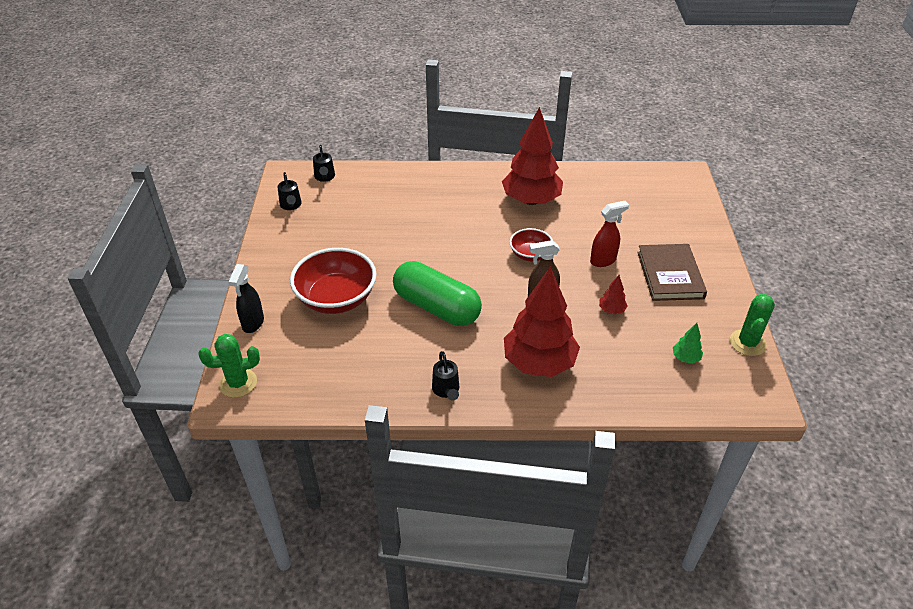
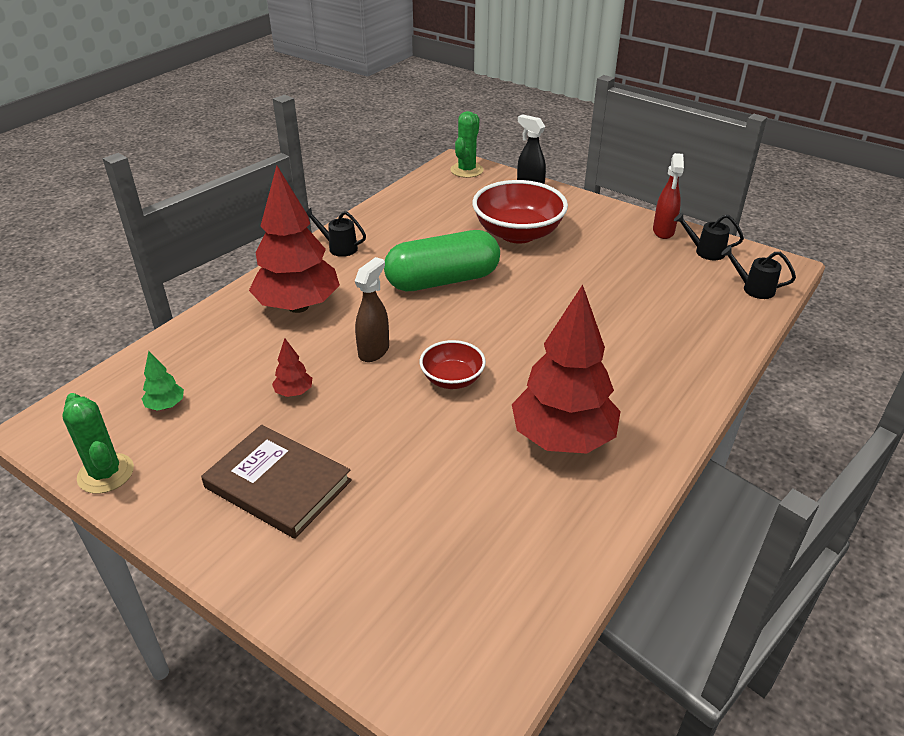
camera: 125 degrees right, 5 degrees down
red spray bottle [590,201,629,267] -> red spray bottle moved to [653,153,684,239]

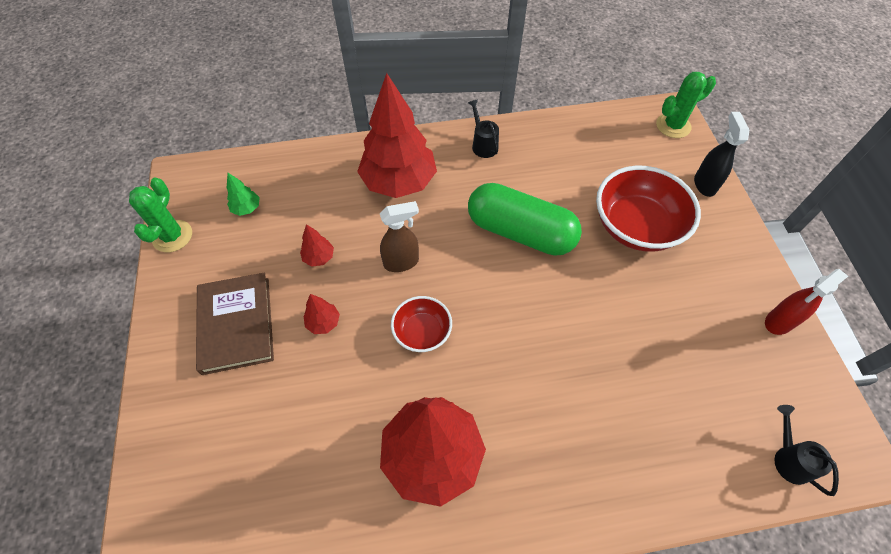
camera: 45 degrees right, 20 degrees up
black watering can [674,212,744,260] -> none
none -> red tree [304,294,340,334]

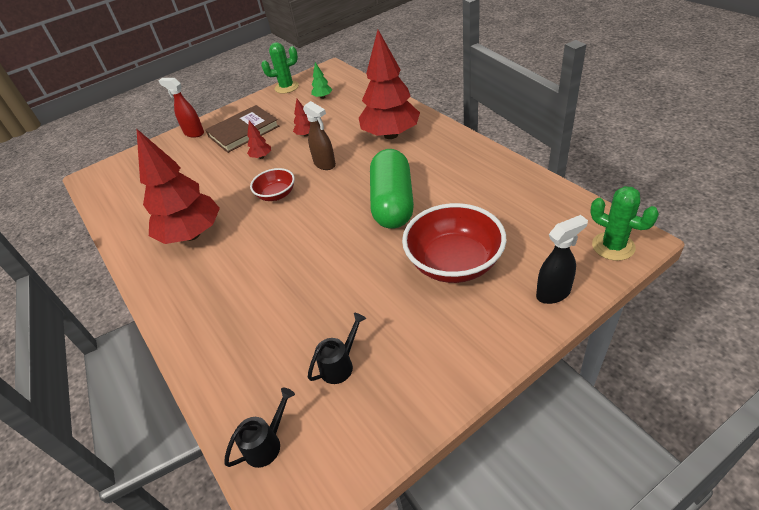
camera: 70 degrees right, 15 degrees down
black watering can [468,99,499,158] -> black watering can moved to [308,313,366,384]
red spray bottle [765,269,848,335] -> red spray bottle moved to [158,78,204,138]

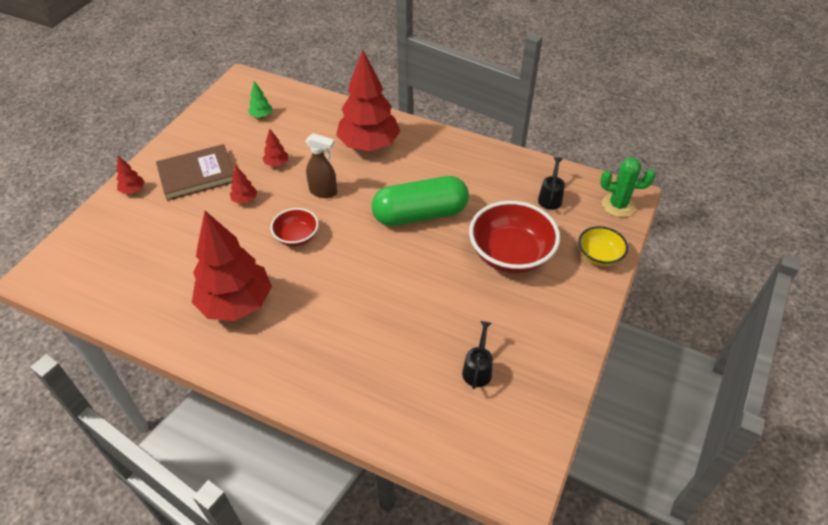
camera: 35 degrees left, 5 degrees up
red spray bottle [158,78,204,138] -> red tree [117,156,145,194]
brown book [205,105,279,153] -> brown book turned 45 degrees clockwise [156,144,234,201]
black watering can [224,388,295,468] -> black watering can moved to [538,157,565,210]
green cactus [261,42,299,94] -> none
green capsule [370,149,414,229] -> green capsule turned 75 degrees counterclockwise [372,176,469,226]
black spray bottle [536,215,588,304] -> yellow bowl [578,226,628,266]

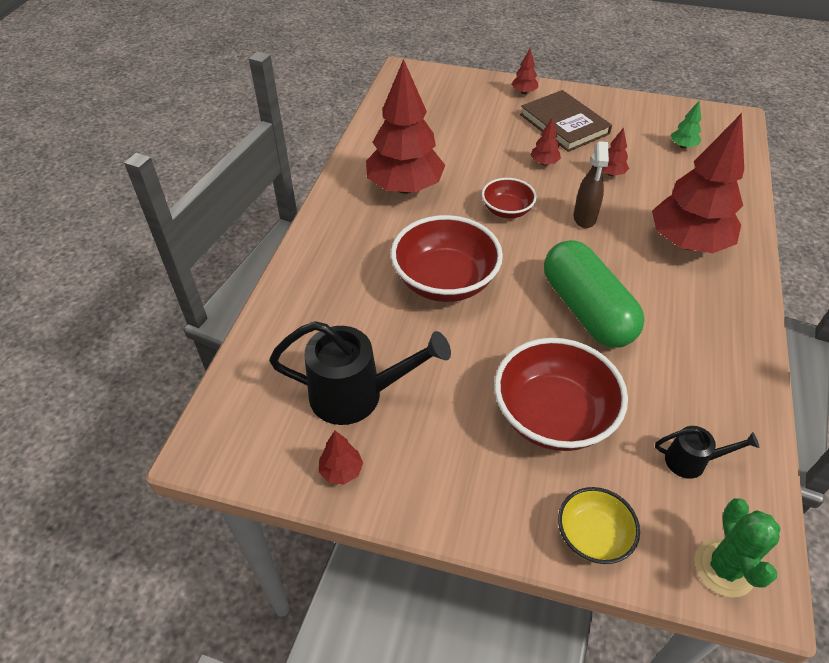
camera: 80 degrees right, 0 degrees up
black watering can [462,321,493,389] -> black watering can [269,321,451,425], size x1.95
none -> red tree [319,431,363,484]
none -> red bowl [391,215,503,302]

